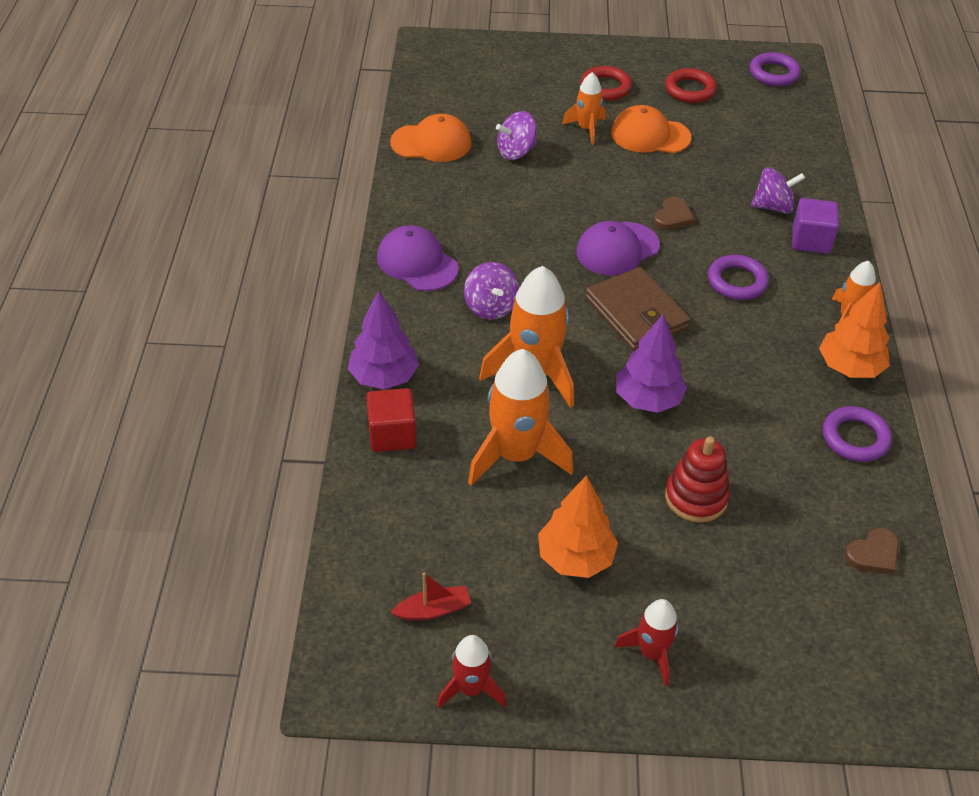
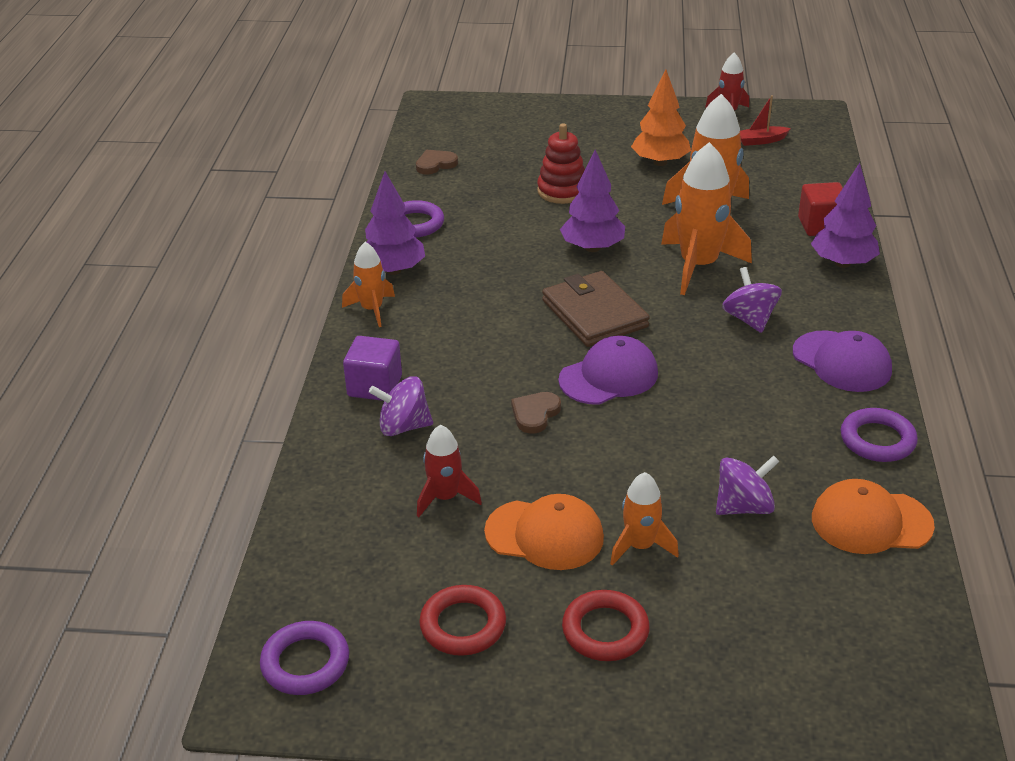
camera: 175 degrees left, 10 degrees down
red rocket [614,599,679,686] -> red rocket moved to [417,424,482,517]
purple ring [708,255,769,300] -> purple ring moved to [841,408,918,462]
orange tree [819,282,890,378] -> purple tree [365,172,425,275]

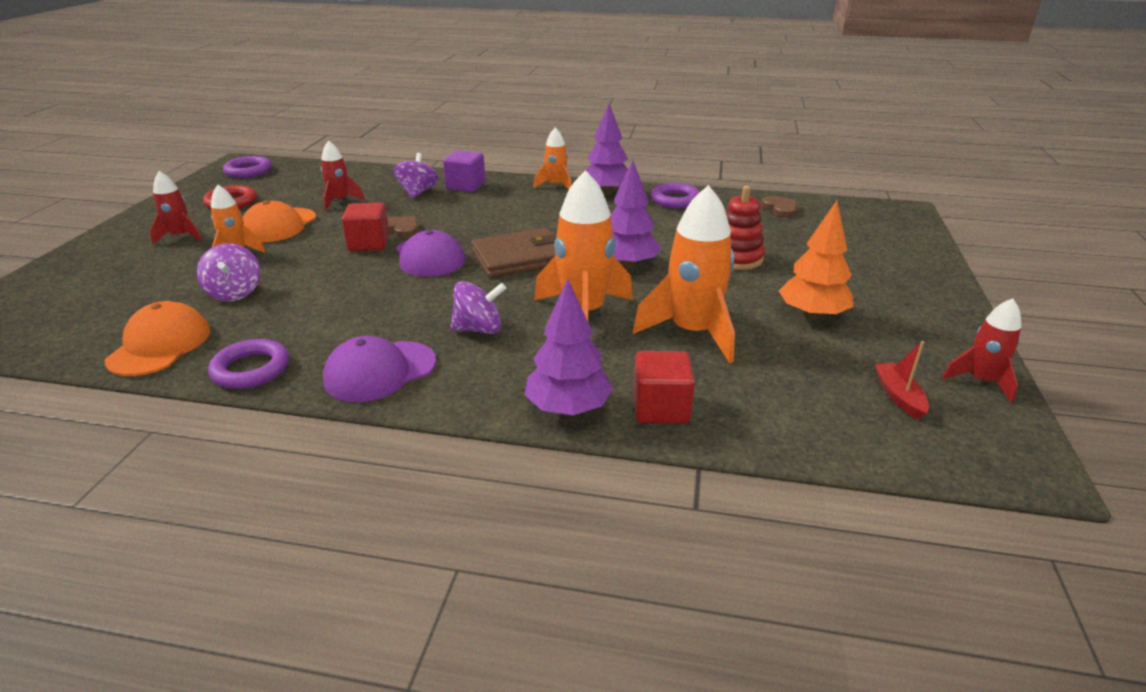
camera: 95 degrees right, 5 degrees down
red ring [562,590,650,661] -> red rocket [150,171,203,245]
none -> red cube [342,203,390,251]

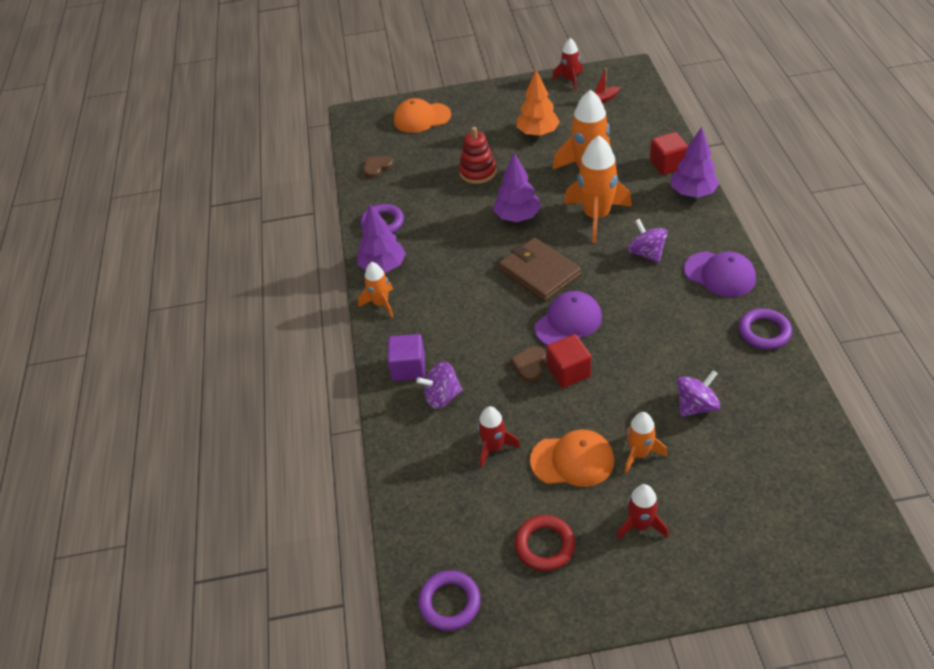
camera: 105 degrees left, 15 degrees up
orange cap [105,301,210,376] -> orange cap moved to [394,98,451,133]

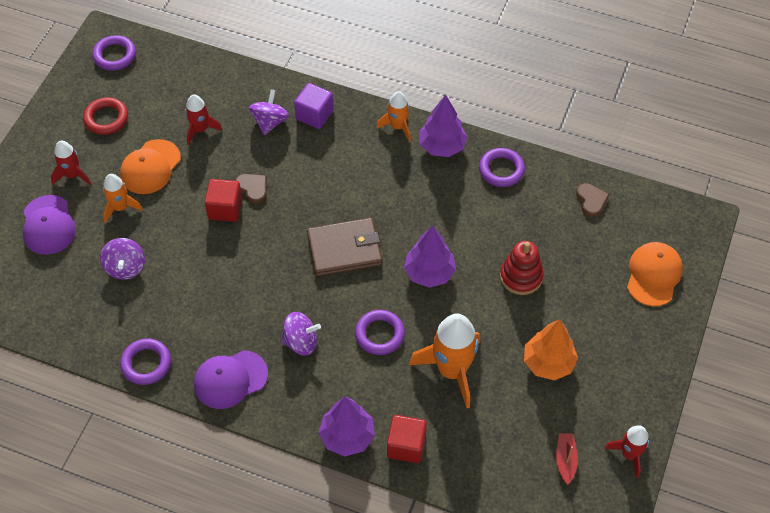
camera: 115 degrees right, 10 degrees up
purple cap [535,291,602,345] -> purple cap moved to [23,195,76,255]
orange rocket [564,136,632,243] -> purple ring [355,310,405,355]

